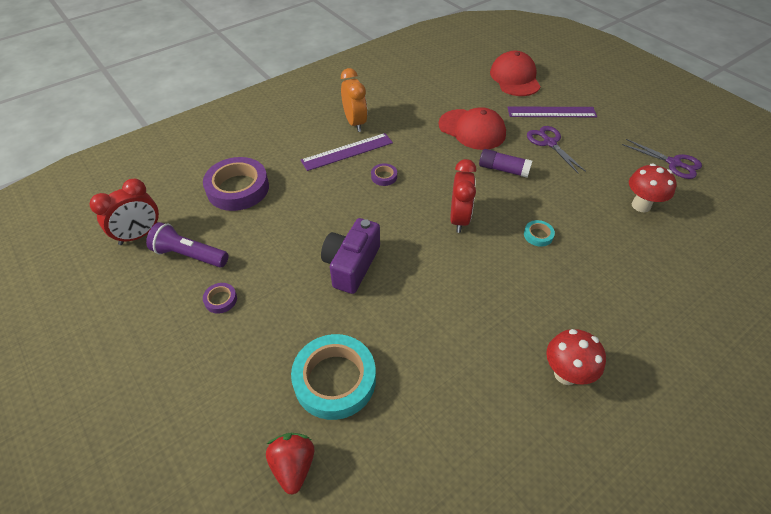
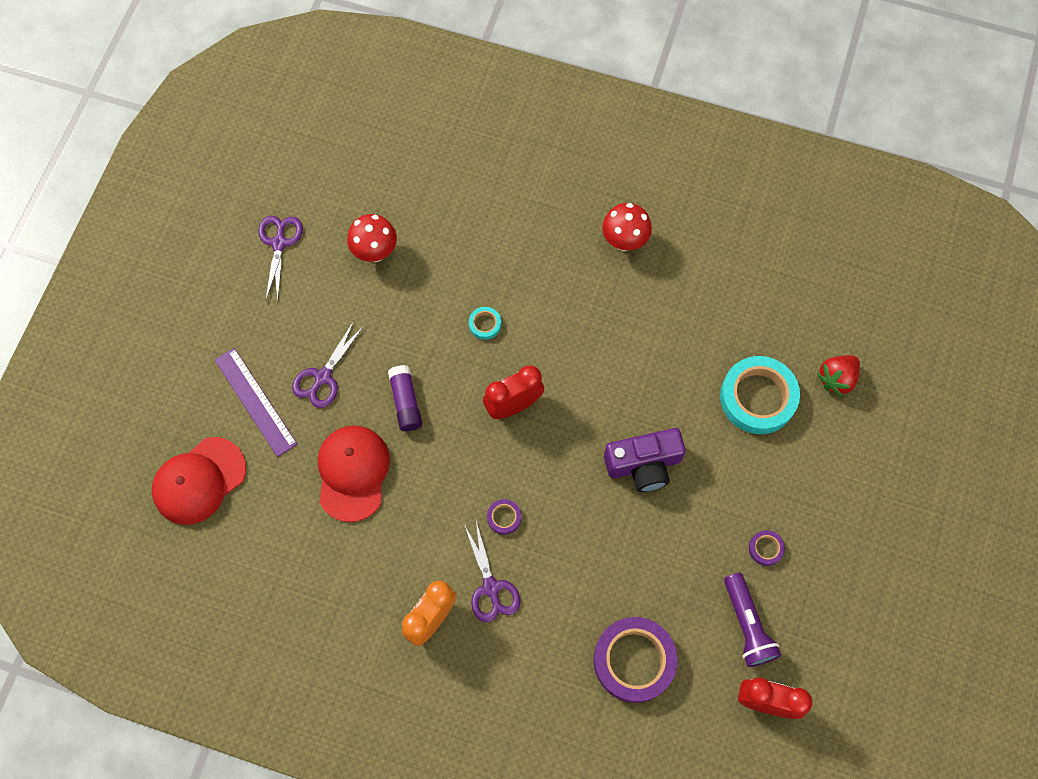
camera: 125 degrees left, 20 degrees up
purple ruler [301,133,393,171] -> purple scissors [464,521,520,622]

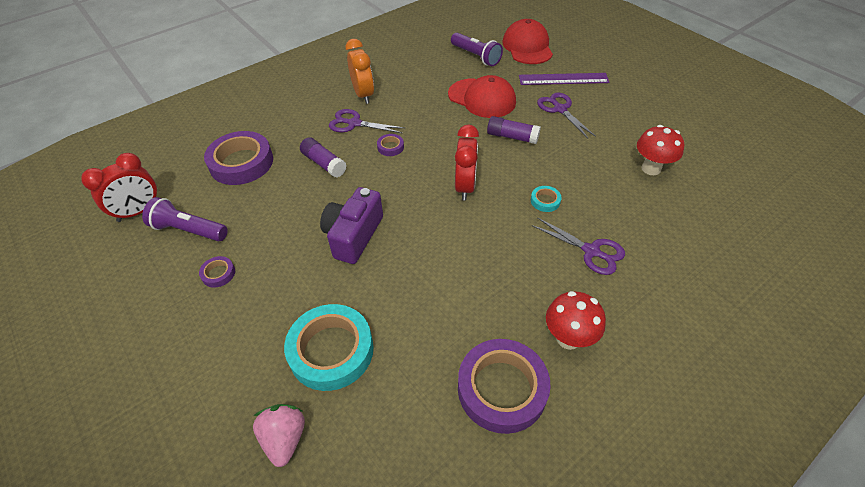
camera: 125 degrees right, 20 degrees down
purple scissors [258,216,303,302] -> purple scissors moved to [531,217,625,275]
red strawberry [817,355,860,397] -> pink strawberry [253,404,305,467]
none -> purple glue stick [300,137,347,177]
none -> purple flashlight [451,33,503,66]
none -> purple tape [458,339,551,434]

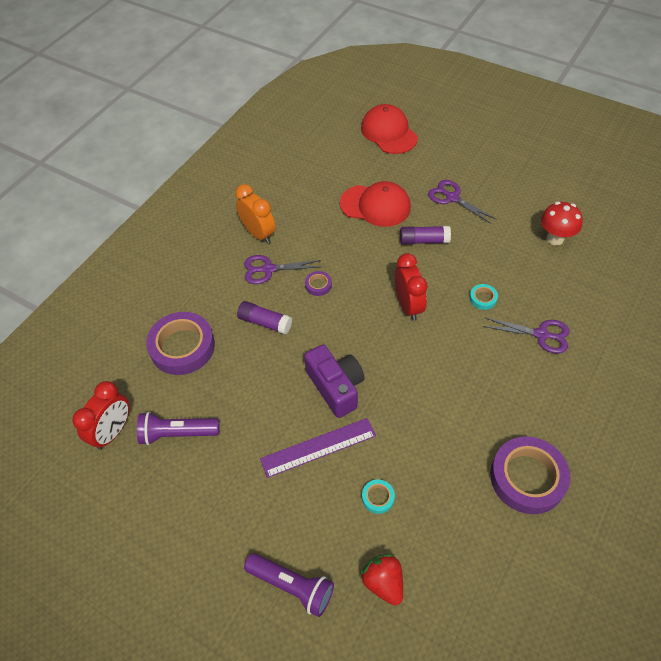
camera: 20 degrees left, 5 degrees up
purple tape [199,256,235,288] -> none
pink strawberry [253,404,305,467] -> red strawberry [360,554,403,605]
turquoise tape [284,304,373,391] -> turquoise tape [362,480,395,514], size x0.43
purple camera [320,187,383,264] -> purple camera turned 150 degrees clockwise [304,344,365,418]
purple flashlight [451,33,503,66] -> purple flashlight moved to [244,553,334,617]
purple ruler [519,73,609,85] -> purple ruler moved to [260,418,376,478]
red mushroom [546,291,606,350] -> none

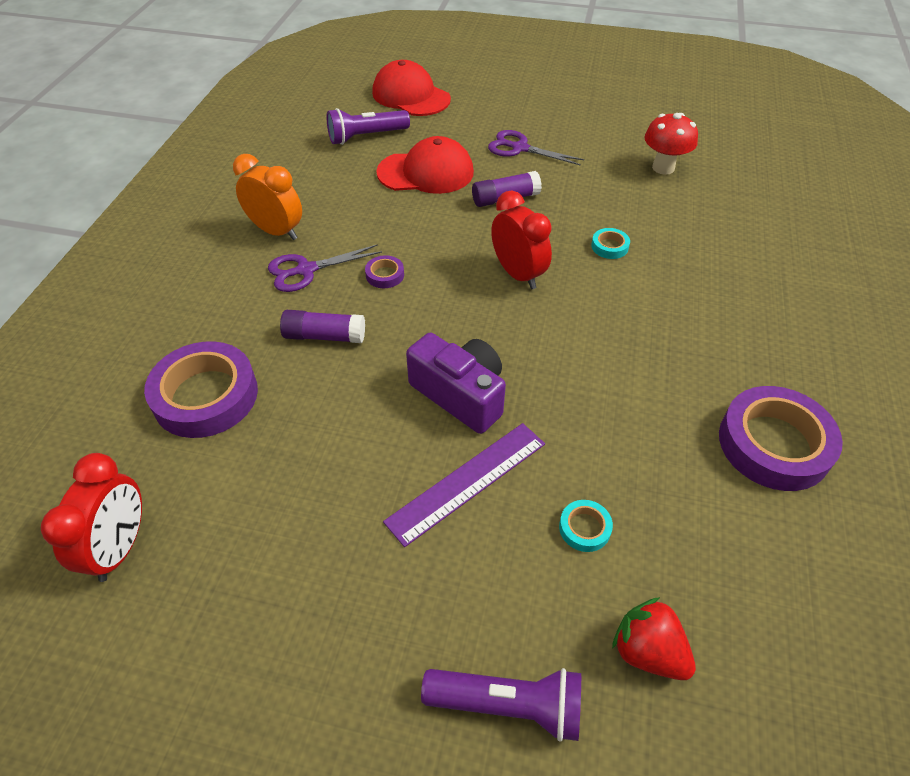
camera: 20 degrees left, 5 degrees down
purple flashlight [137,412,219,445] -> purple flashlight moved to [327,108,410,145]
purple scissors [483,317,569,354] -> none

